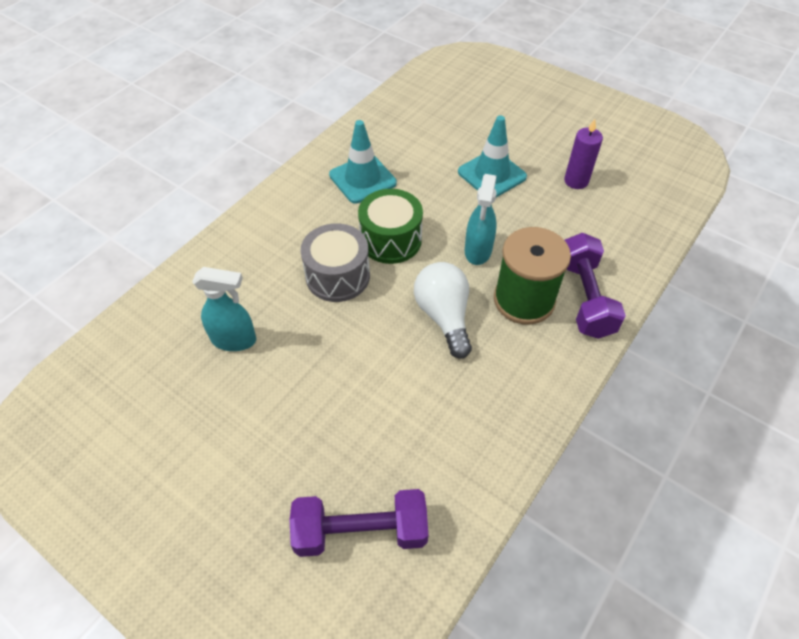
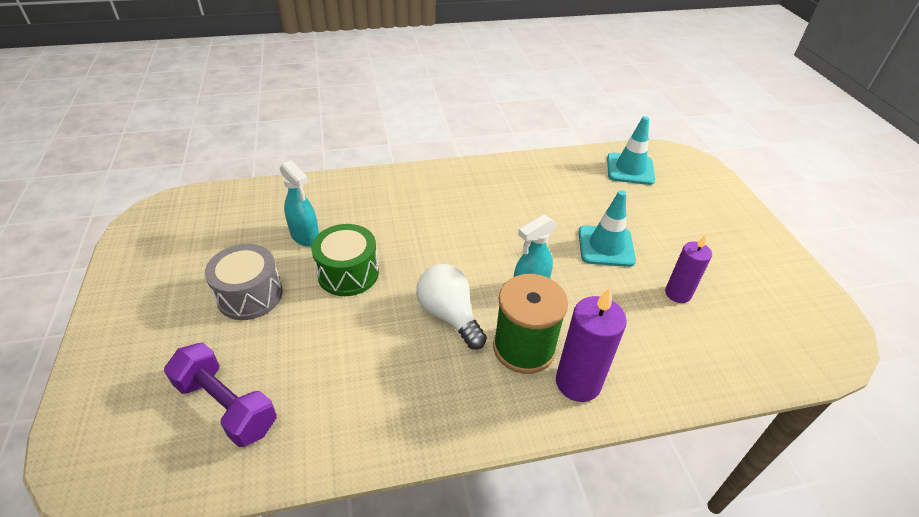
camera: 40 degrees right, 10 degrees down
grey drum [300,223,370,302] -> grey drum moved to [205,244,283,320]
turquoise traffic cone [329,120,397,204] -> turquoise traffic cone moved to [607,116,655,185]
green drum [358,189,423,264] -> green drum moved to [311,224,379,296]
white light bulb [414,262,472,359] -> white light bulb turned 60 degrees counterclockwise [416,264,487,349]
purple dumbbell [565,233,626,339] -> purple candle [556,287,627,402]

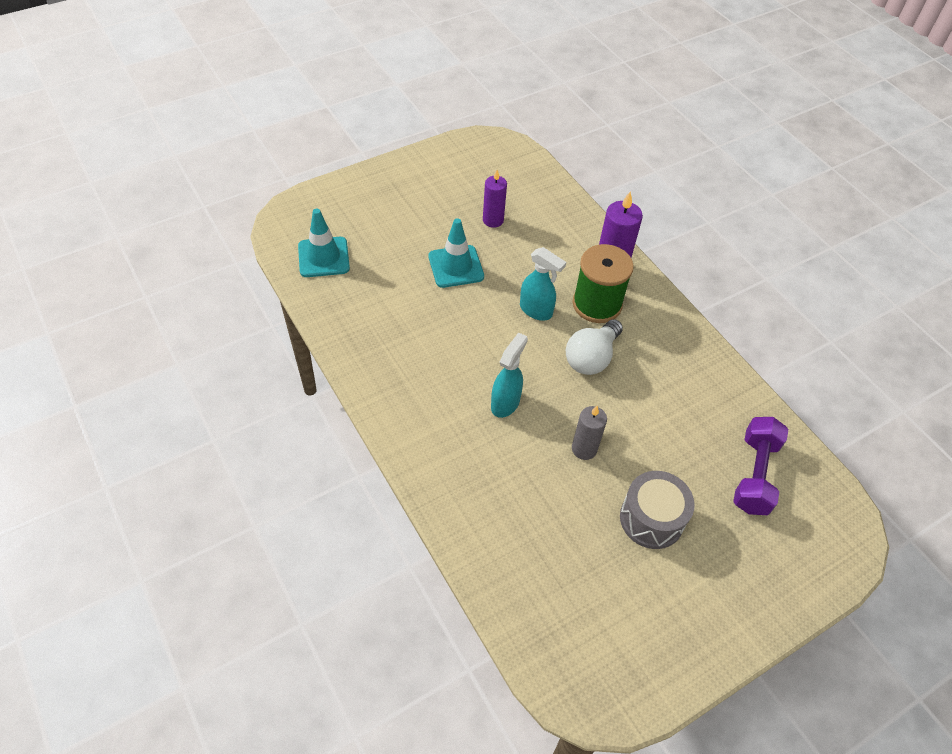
camera: 110 degrees left, 10 degrees up
turquoise spray bottle [279,160,319,247] -> turquoise spray bottle moved to [491,332,528,418]
green drum [311,224,379,296] -> grey candle [572,406,607,460]

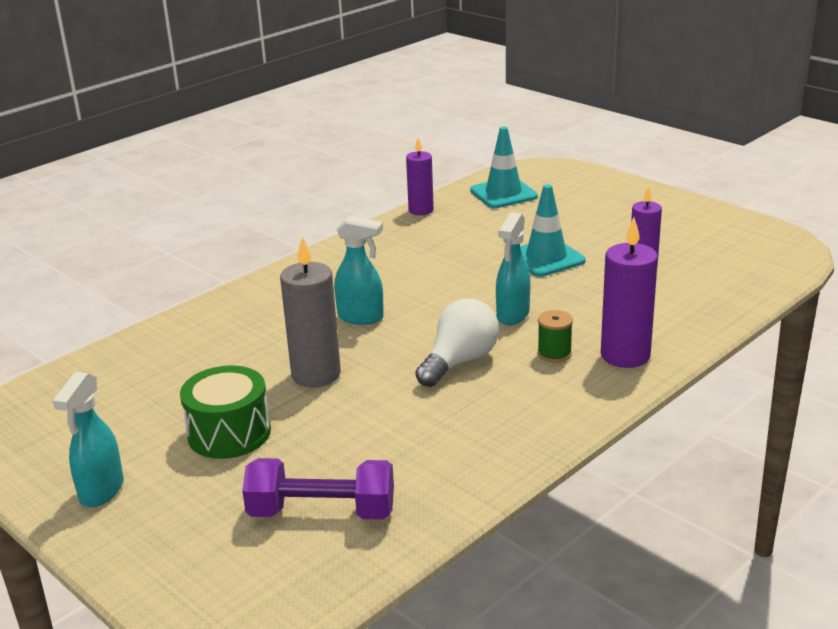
camera: 80 degrees right, 25 degrees down
white light bulb [566,319,623,375] -> white light bulb turned 105 degrees clockwise [415,298,499,387]
green spool [572,244,634,323] -> green spool [537,310,573,363], size x0.49
grey candle [572,406,607,460] -> grey candle [280,236,341,388], size x1.52
grey drum [620,471,695,549] -> green drum [180,365,271,459]
none -> turquoise spray bottle [53,372,124,507]
none -> purple candle [406,138,434,215]

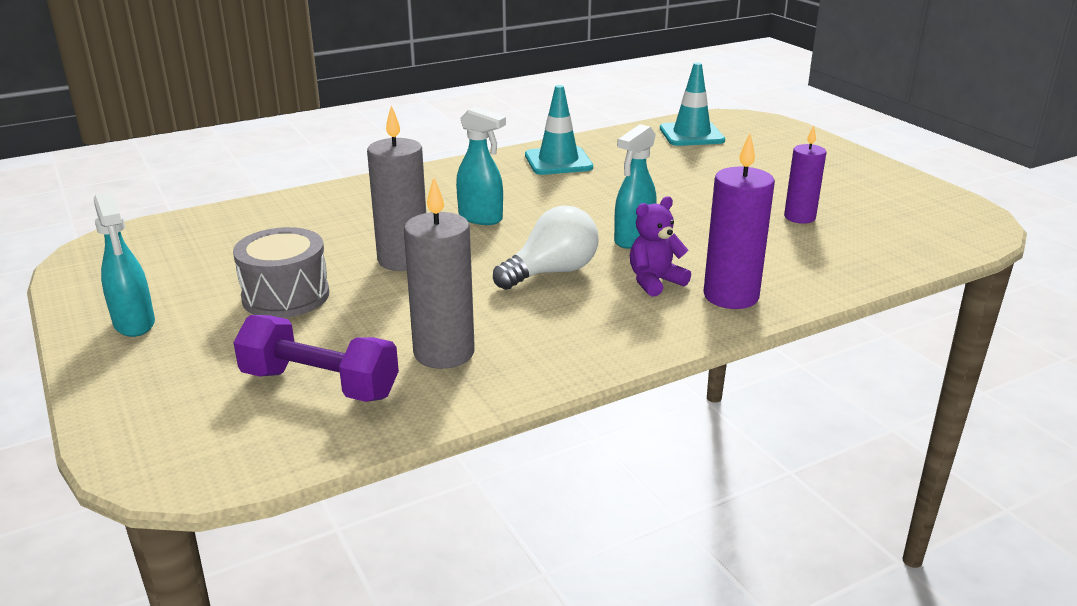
camera: 15 degrees right, 0 degrees up
turquoise spray bottle [53,372,124,507] -> turquoise spray bottle turned 60 degrees counterclockwise [93,192,155,337]
green drum [180,365,271,459] -> grey drum [233,227,329,318]
purple candle [406,138,434,215] -> none
turquoise traffic cone [520,184,586,277] -> turquoise traffic cone moved to [525,85,593,175]
green spool [537,310,573,363] -> purple teddy bear [630,196,691,297]
none -> grey candle [404,177,475,369]

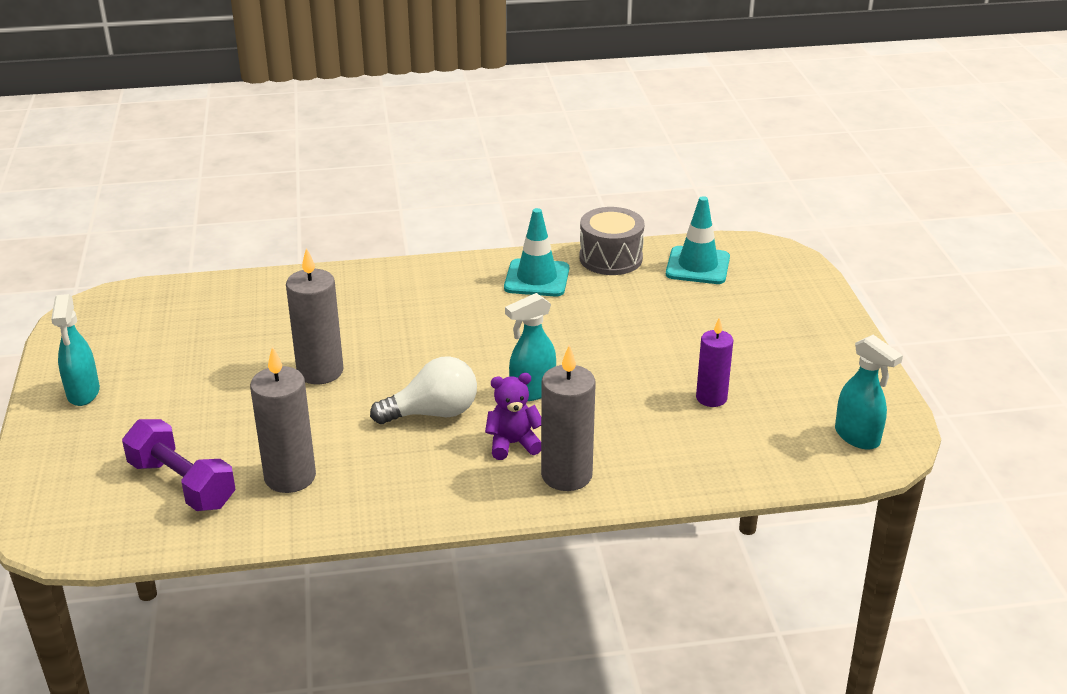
camera: 20 degrees right, 5 degrees up
grey drum [233,227,329,318] -> grey drum moved to [579,207,645,275]
turquoise spray bottle [456,107,506,225] -> turquoise spray bottle moved to [835,335,903,450]
purple candle [703,134,775,309] -> grey candle [541,345,596,491]

